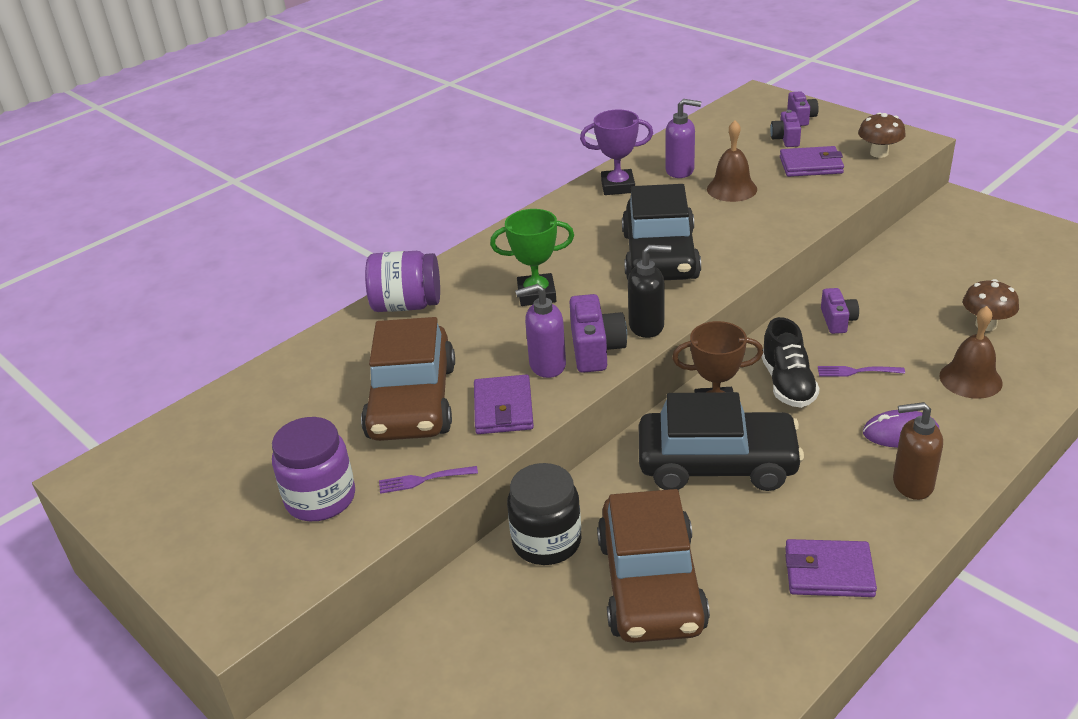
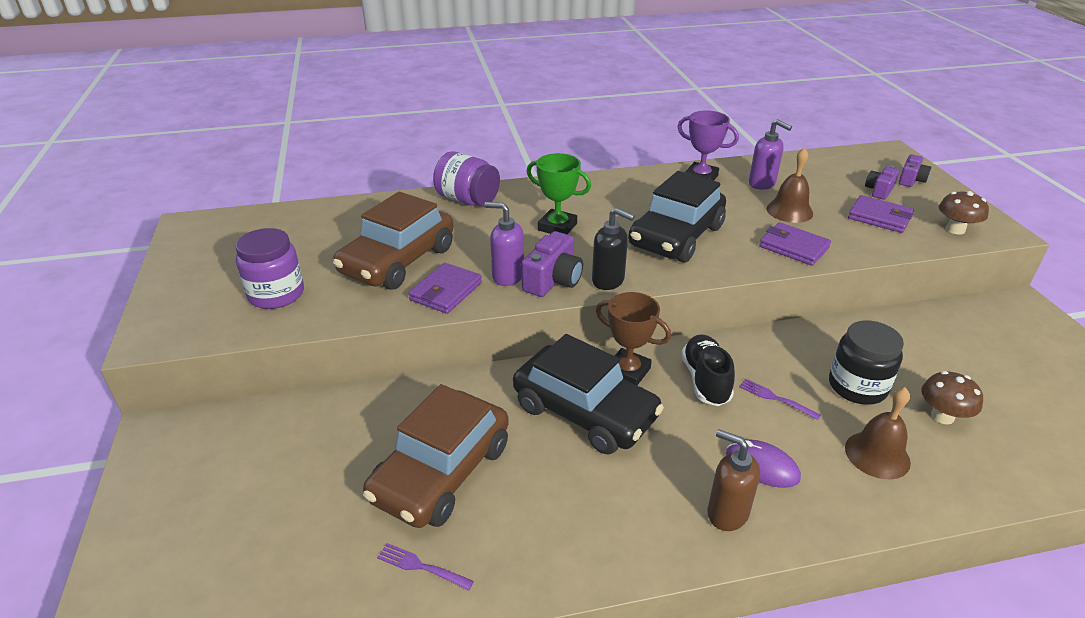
camera: 30 degrees right, 0 degrees up
purple fork [379,466,478,494] -> purple fork moved to [377,543,474,591]
black jar [507,463,581,565] -> black jar moved to [829,320,904,405]
black shoe [761,317,820,408] -> black shoe turned 150 degrees clockwise [681,334,735,406]
purple wallet [785,539,877,597] -> purple wallet moved to [759,222,831,266]
purple camera [821,288,859,334] -> none

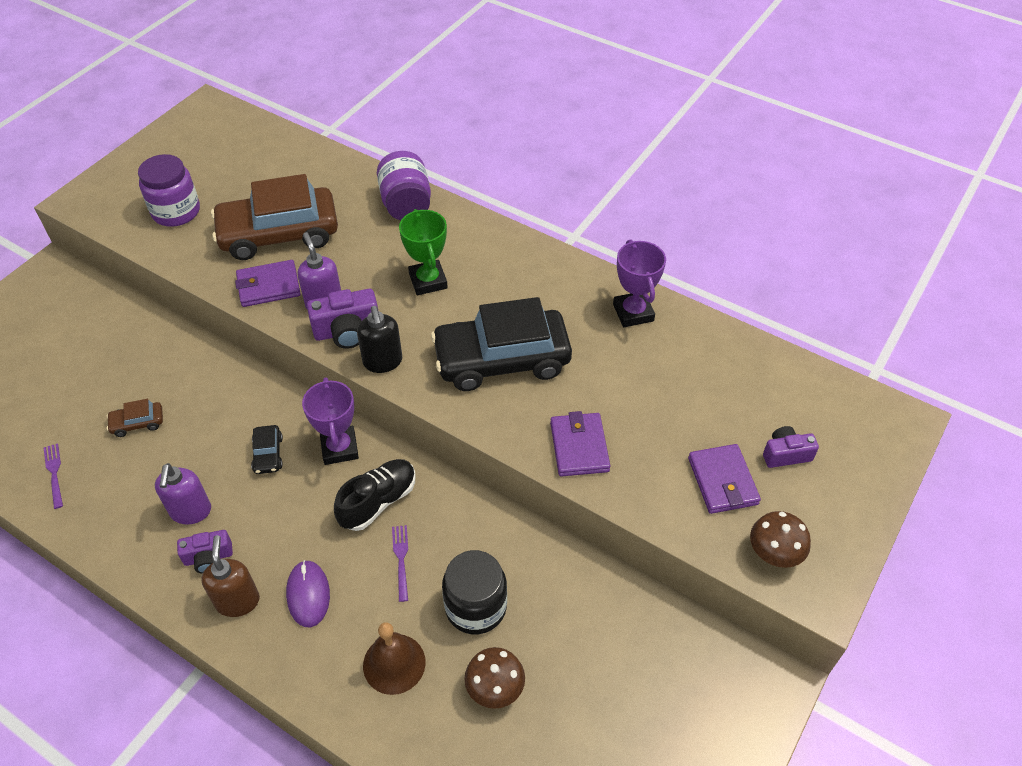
camera: 45 degrees right, 15 degrees up
brown car [363,384,509,528] -> brown car [107,399,163,437], size x0.41
black car [513,334,664,454] -> black car [251,425,283,474], size x0.41
brown trophy [596,292,671,385] -> purple trophy [302,377,359,465]
purple soap dispenser [749,119,792,190] -> purple soap dispenser moved to [155,463,211,524]
brown bell [766,148,813,223] -> none
purple camera [899,154,932,187] -> purple camera moved to [177,530,233,574]

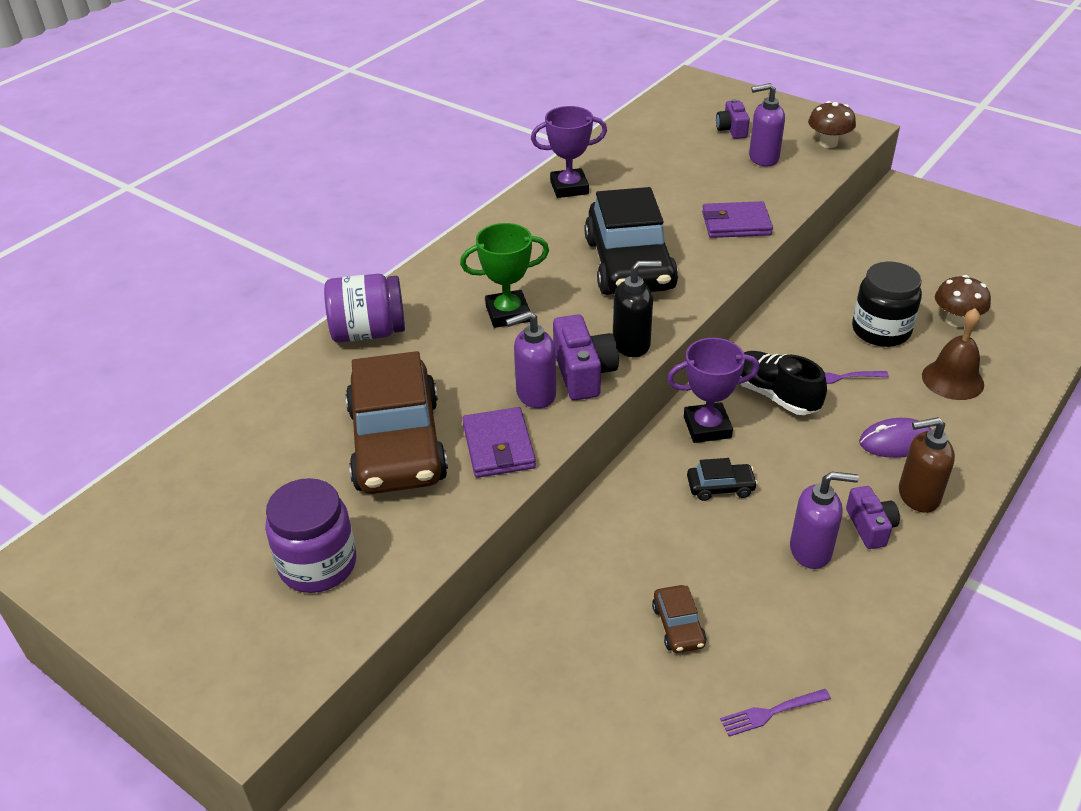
camera: 85 degrees left, 10 degrees down
purple wallet [688,444,761,514] -> purple soap dispenser [749,83,785,166]

